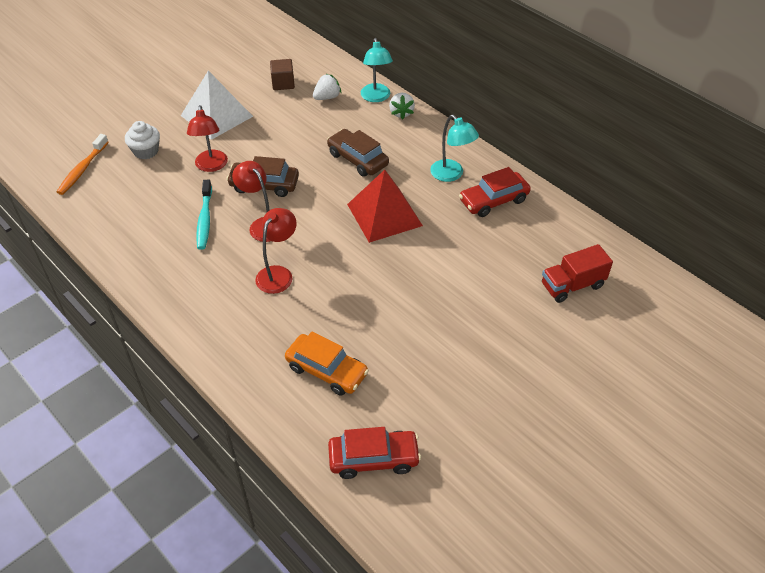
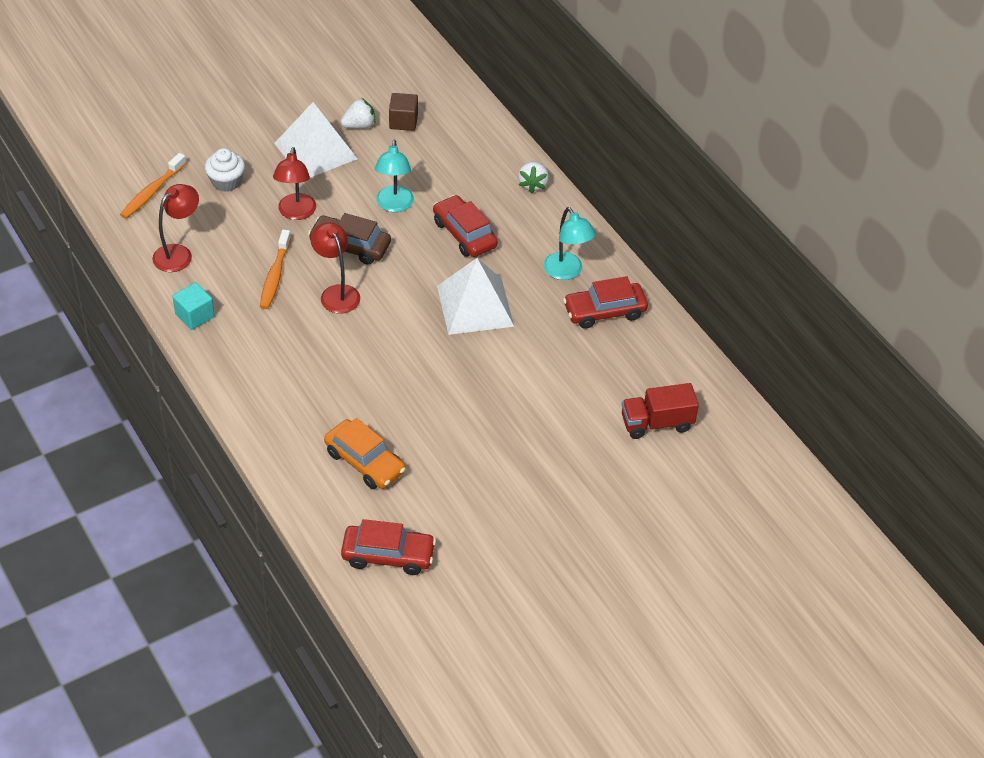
camera: 10 degrees right, 0 degrees up
turquoise toothbrush [196,180,212,250] -> orange toothbrush [260,229,291,309]
red lamp [255,208,297,294] -> red lamp moved to [152,184,199,272]
white strawberry [313,74,341,100] -> white strawberry moved to [341,98,376,129]
brown car [327,129,389,177] -> red car [433,195,498,257]
red pyramid [347,170,423,243] -> white pyramid [437,258,514,335]
turquoise lamp [361,38,393,102] -> turquoise lamp moved to [375,140,414,212]
none -> turquoise cube [172,282,215,330]

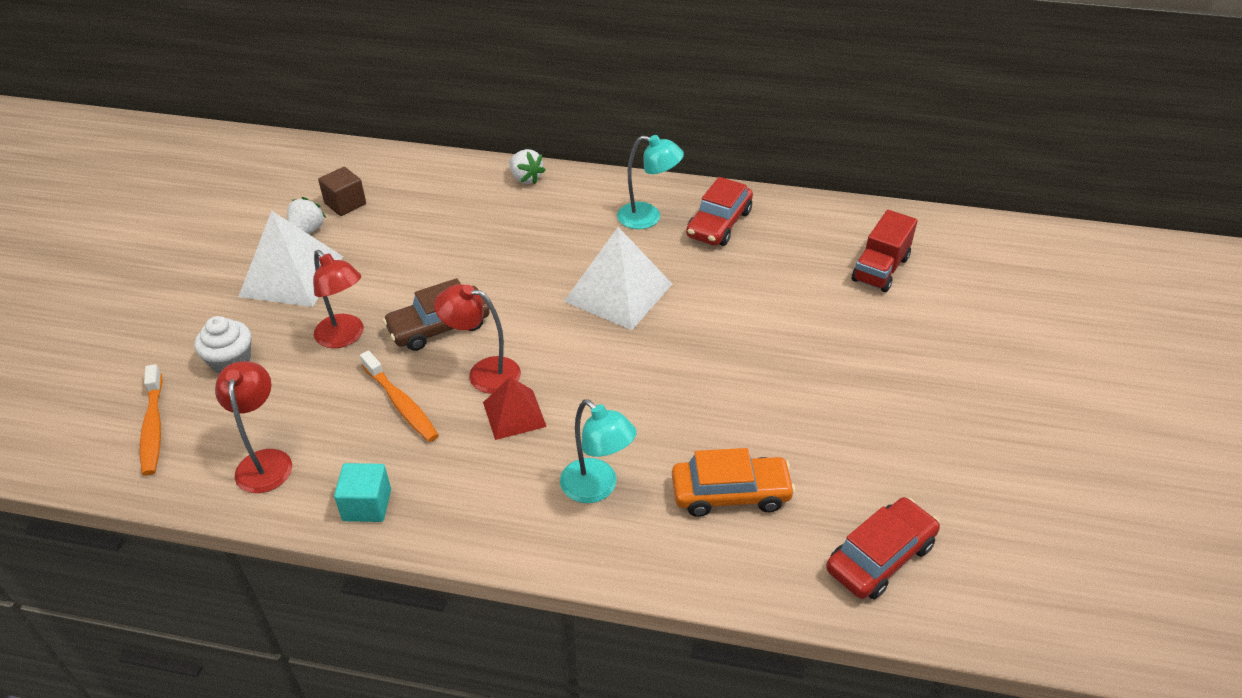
camera: 45 degrees left, 5 degrees down
turquoise lamp [375,140,414,212] -> turquoise lamp moved to [560,399,637,503]
red car [433,195,498,257] -> none
none -> red pyramid [483,377,547,440]

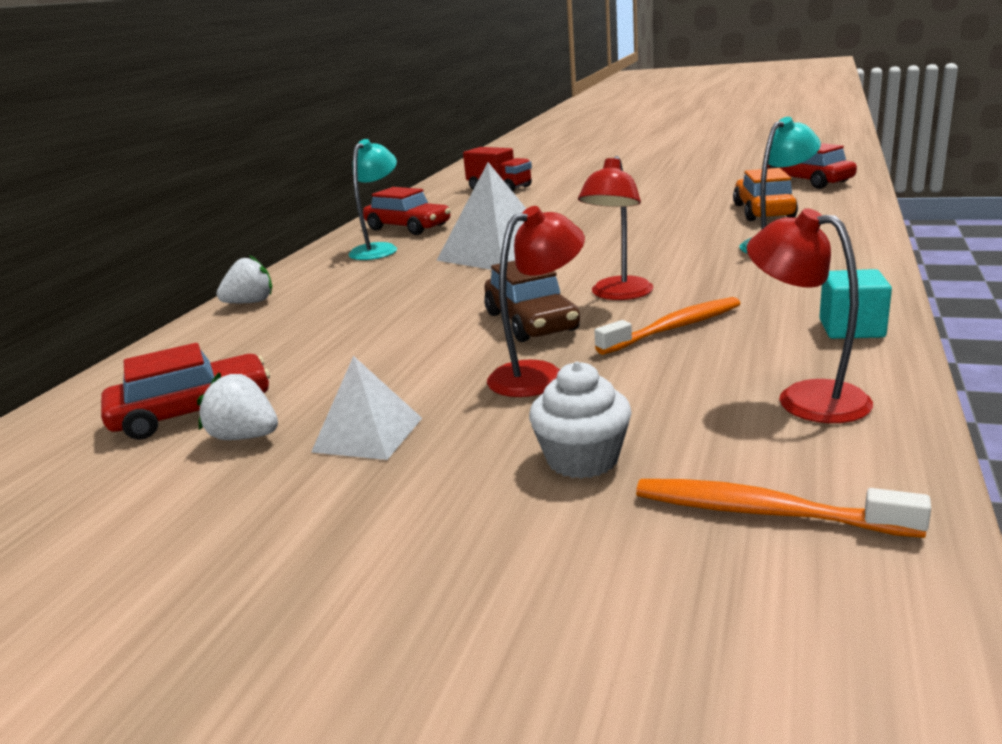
camera: 80 degrees left, 20 degrees down
orange toothbrush [140,364,163,476] -> orange toothbrush turned 150 degrees counterclockwise [636,479,931,538]
red lamp [215,361,292,493] -> red lamp turned 45 degrees clockwise [747,208,873,423]
white pyramid [238,211,343,307] -> white pyramid [311,356,422,460], size x0.59
brown cube [318,167,366,216] -> red car [101,343,270,440]
red pyramid [483,377,547,440] -> none

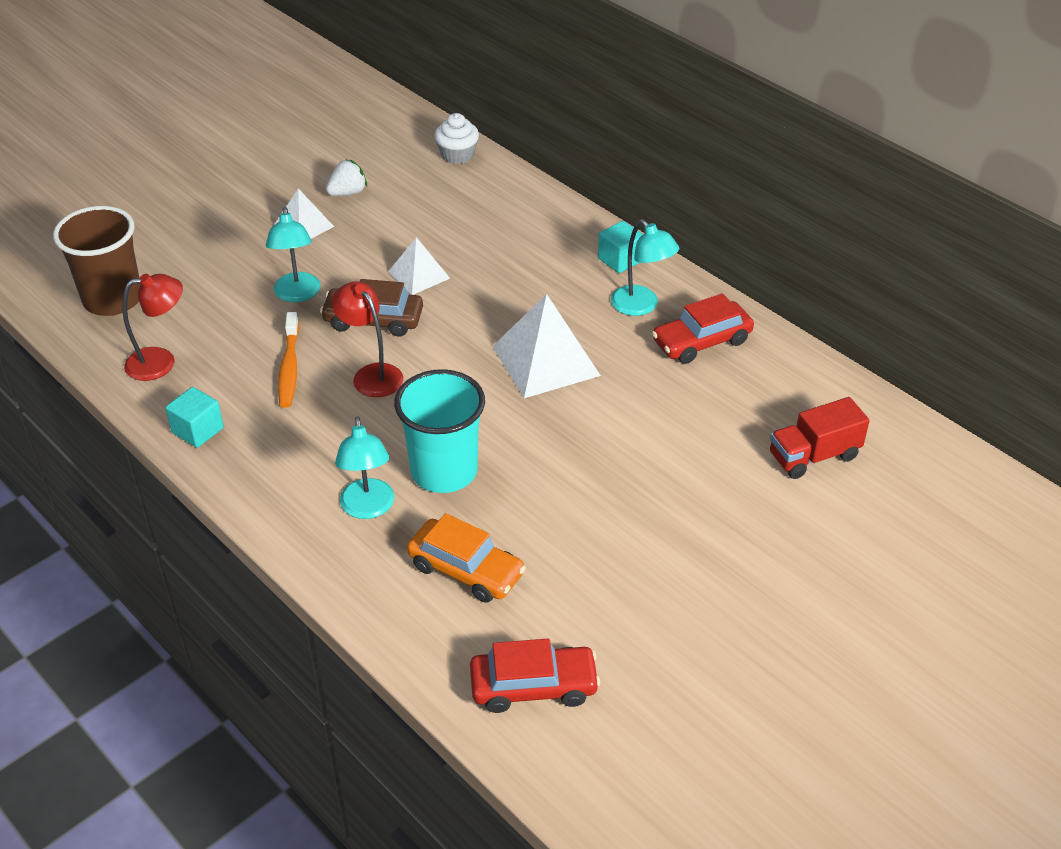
camera: 115 degrees right, 20 degrees up
red car [101,343,270,440] -> none
white strawberry [216,255,272,303] -> none
red lamp [487,206,585,397] -> turquoise lamp [266,207,320,302]
white cupcake [529,362,632,479] -> white cupcake moved to [434,113,479,164]
orange toothbrush [636,479,931,538] -> brown cup [53,206,141,316]
none -> white pyramid [388,237,450,295]
none -> turquoise cup [394,369,485,493]
none -> turquoise cube [598,221,643,273]

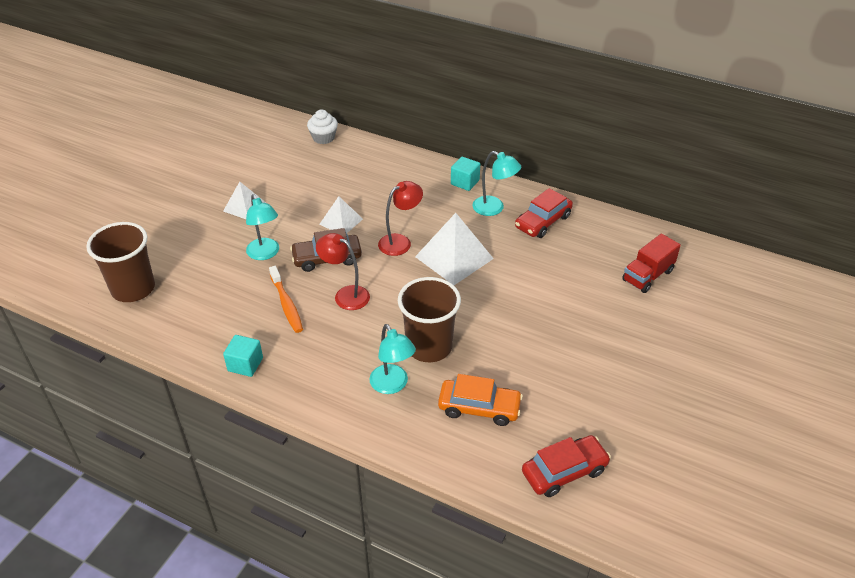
camera: 20 degrees left, 0 degrees up
red lamp [123,274,183,381] -> red lamp moved to [378,181,423,256]
white strawberry [326,159,367,196] -> none
turquoise cup [394,369,485,493] -> brown cup [398,277,461,362]

